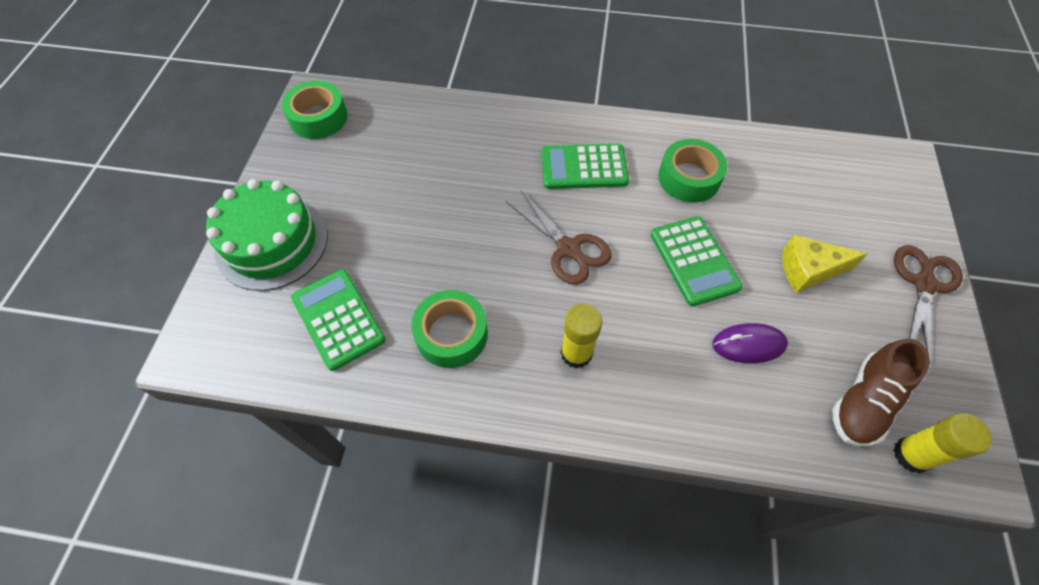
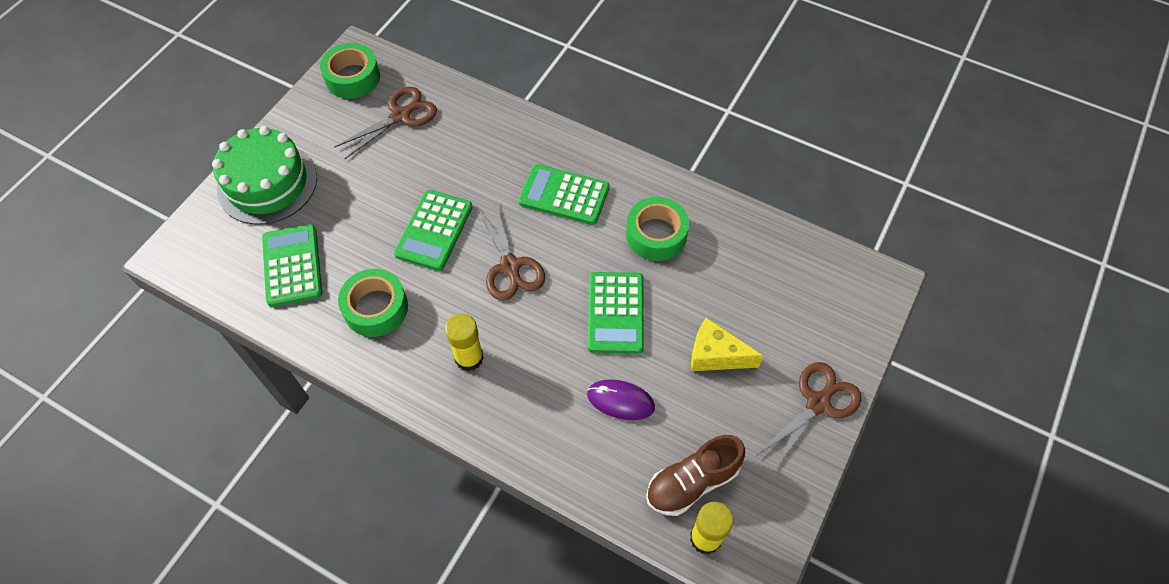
camera: 20 degrees right, 0 degrees up
none -> brown scissors [334,87,437,159]
none -> green calculator [394,190,473,271]

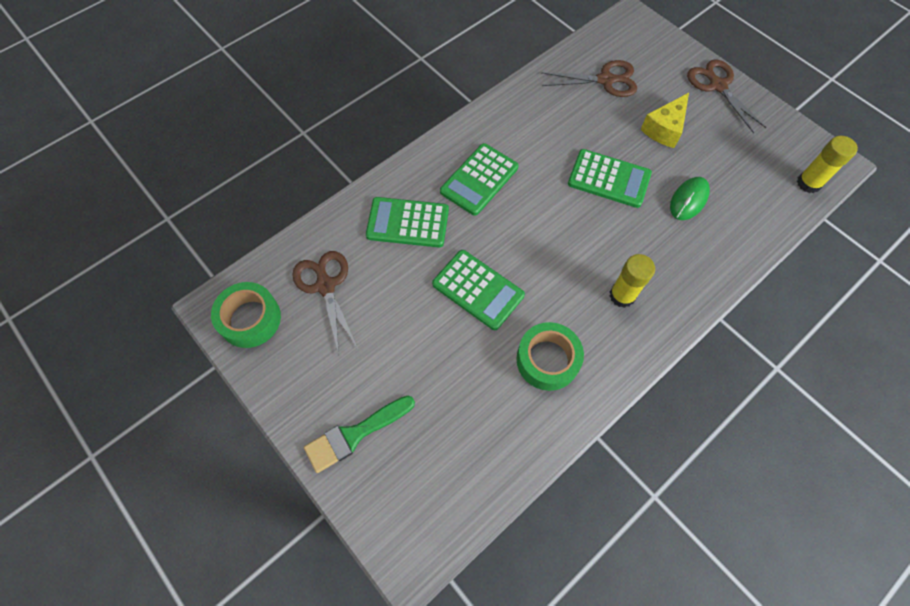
camera: 70 degrees left, 5 degrees up
green cake [212,126,317,225] -> green brush [304,396,415,473]
green calculator [262,224,322,307] -> green calculator moved to [366,197,449,248]
brown scissors [477,202,545,300] -> brown scissors moved to [541,60,637,97]
purple mouse [587,380,655,420] -> green mouse [670,177,710,220]
green tape [626,197,689,261] -> none
brown shoe [646,435,745,516] -> none

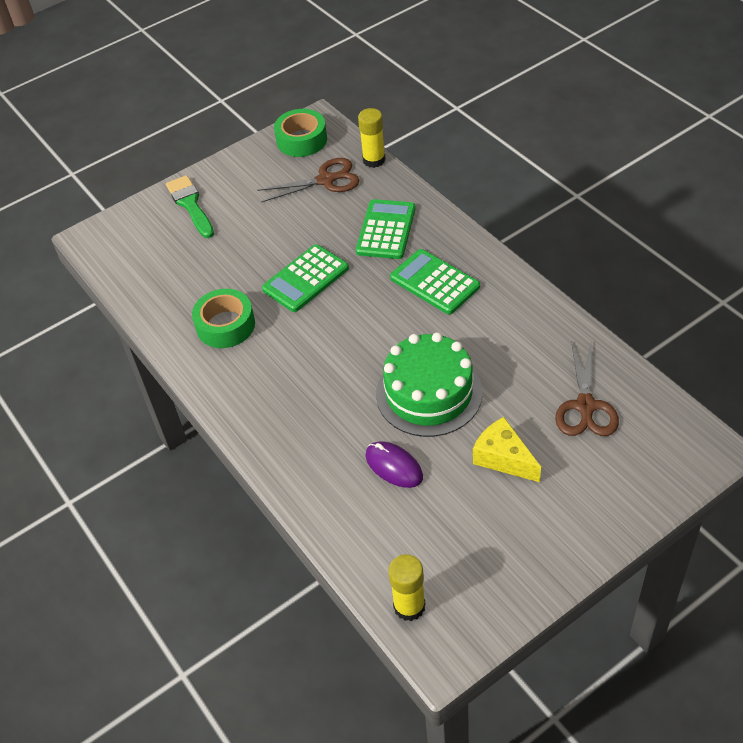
camera: 100 degrees right, 15 degrees down
green calculator [568,149,652,208] -> green cake [376,332,482,437]
yellow glue stick [609,254,655,308] -> yellow glue stick moved to [358,108,386,168]
green mouse [670,177,710,220] -> purple mouse [365,441,423,488]
brown scissors [687,59,767,133] -> none

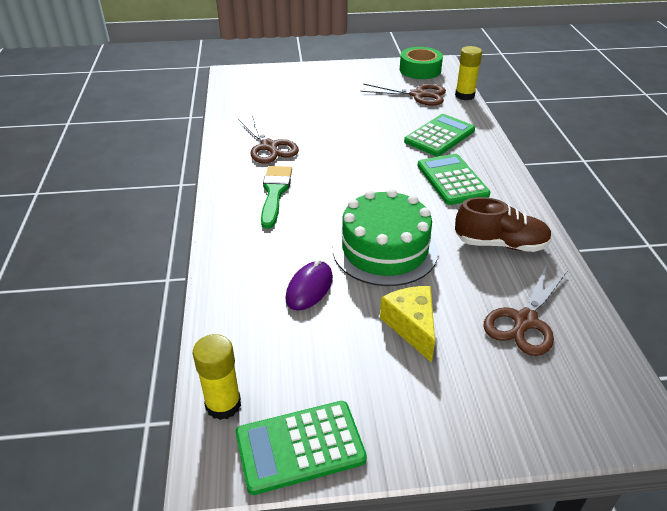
camera: 25 degrees right, 10 degrees down
green brush [166,175,214,238] -> green brush moved to [261,166,292,229]
green tape [192,289,255,348] -> brown scissors [238,115,299,164]
green calculator [262,244,349,312] -> green calculator moved to [236,401,367,495]
purple mouse [365,441,423,488] -> purple mouse turned 45 degrees clockwise [285,259,333,310]
none -> brown shoe [455,197,552,252]

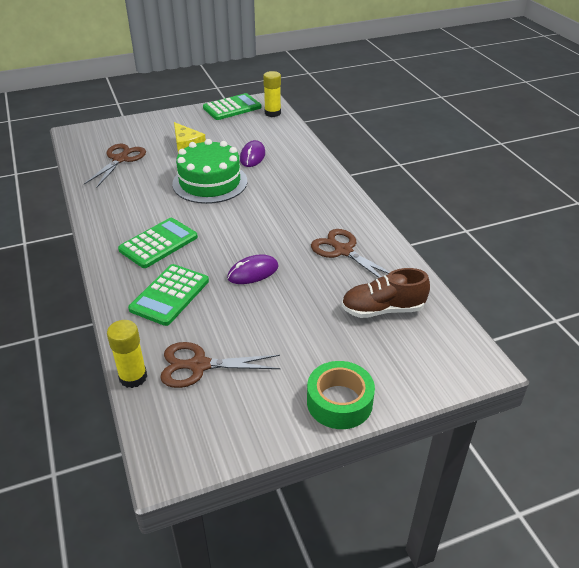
camera: 165 degrees right, 0 degrees up
green brush [261,166,292,229] -> none
green tape [400,47,443,79] -> green tape moved to [307,361,375,429]
green calculator [417,154,490,205] -> green calculator turned 105 degrees counterclockwise [118,218,198,268]
brown shoe [455,197,552,252] -> brown shoe moved to [342,268,430,318]
none -> purple mouse [227,254,279,284]

